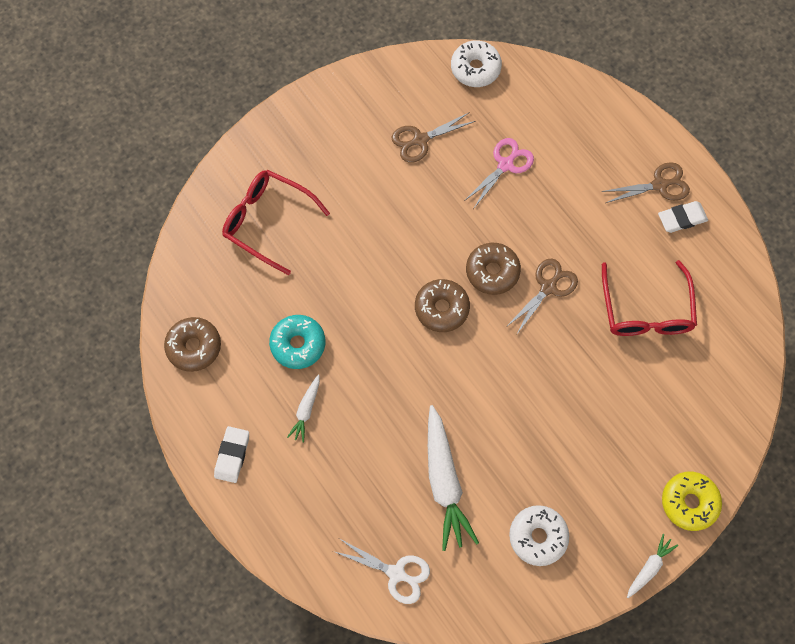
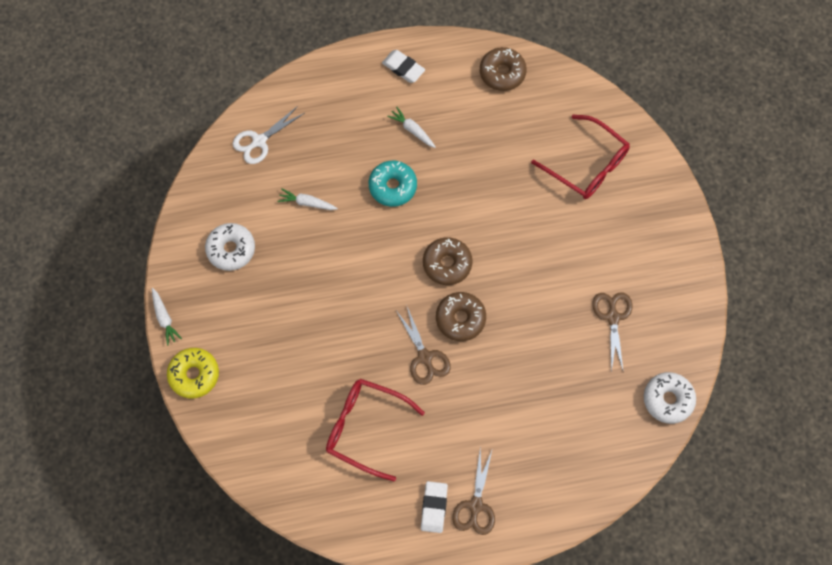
camera: 115 degrees right, 0 degrees up
red glasses [222,170,330,275] -> red glasses turned 75 degrees clockwise [531,115,630,199]
turquoise donut [269,315,325,369] -> turquoise donut moved to [369,161,417,207]
white carrot [428,405,479,551] -> white carrot [277,188,338,210], size x0.50
pink scissors [464,138,534,208] -> none

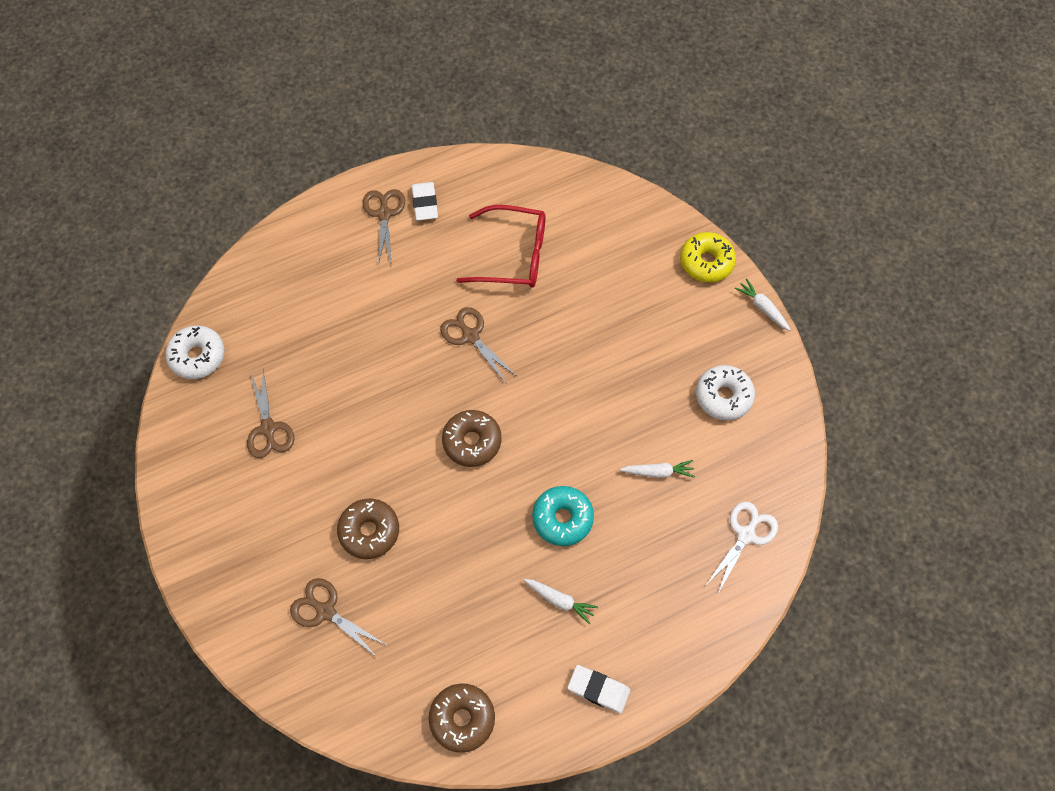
camera: 165 degrees right, 5 degrees down
brown donut [436,292,486,341] -> brown donut moved to [337,499,399,559]
red glasses [531,115,630,199] -> brown scissors [290,578,386,657]

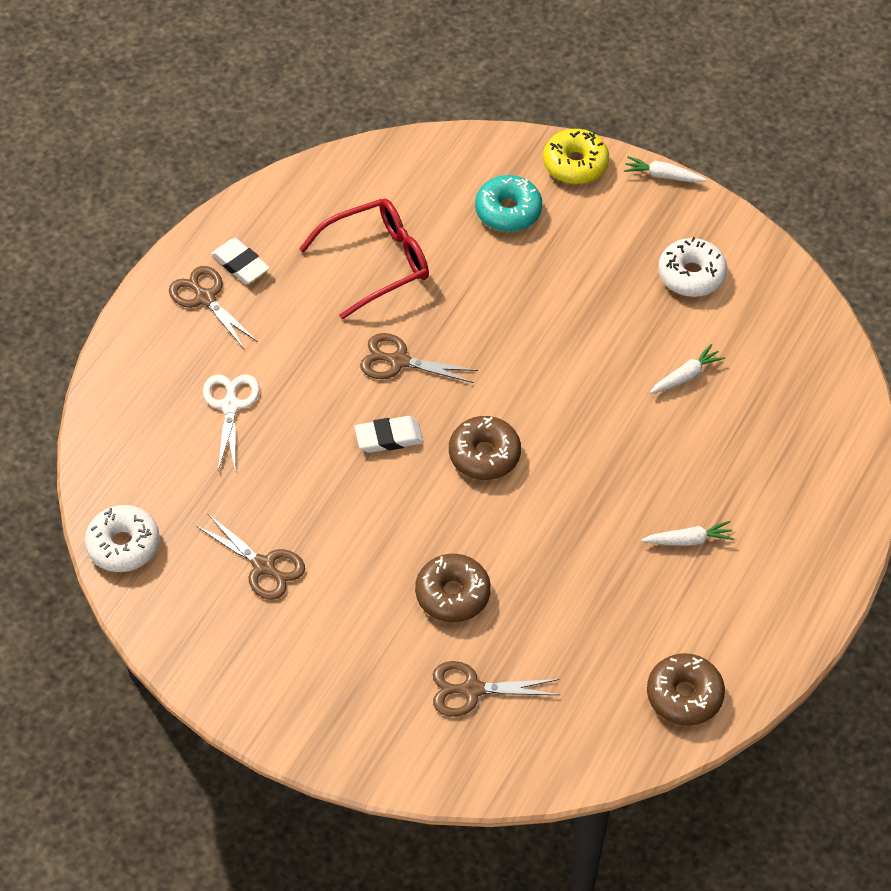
camera: 35 degrees left, 10 degrees down
turquoise donut [532,486,594,546] -> turquoise donut moved to [475,175,542,232]
white eraser [568,665,630,714] -> white eraser moved to [354,416,423,453]
white scissors [705,501,778,595] -> white scissors moved to [203,374,260,471]

